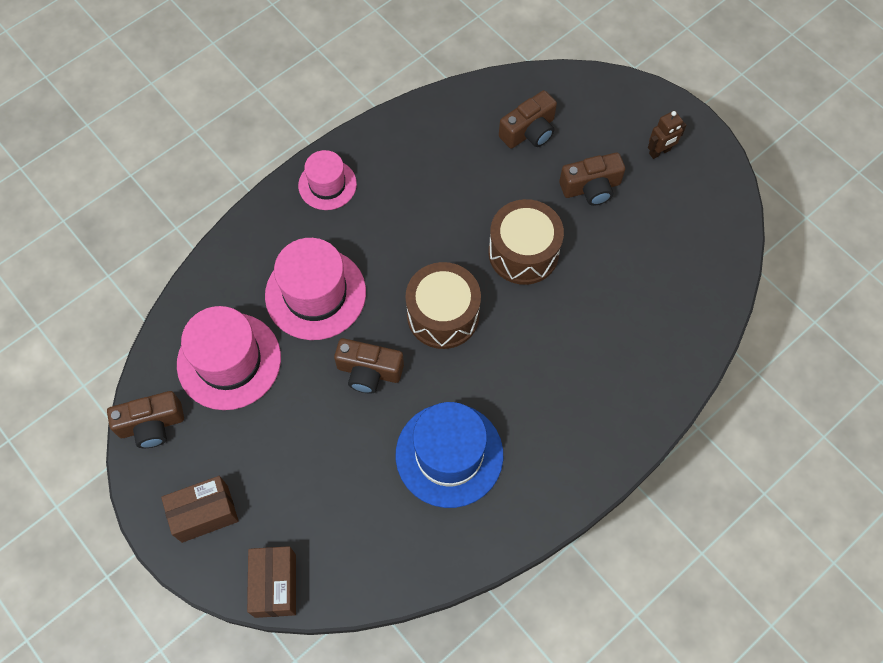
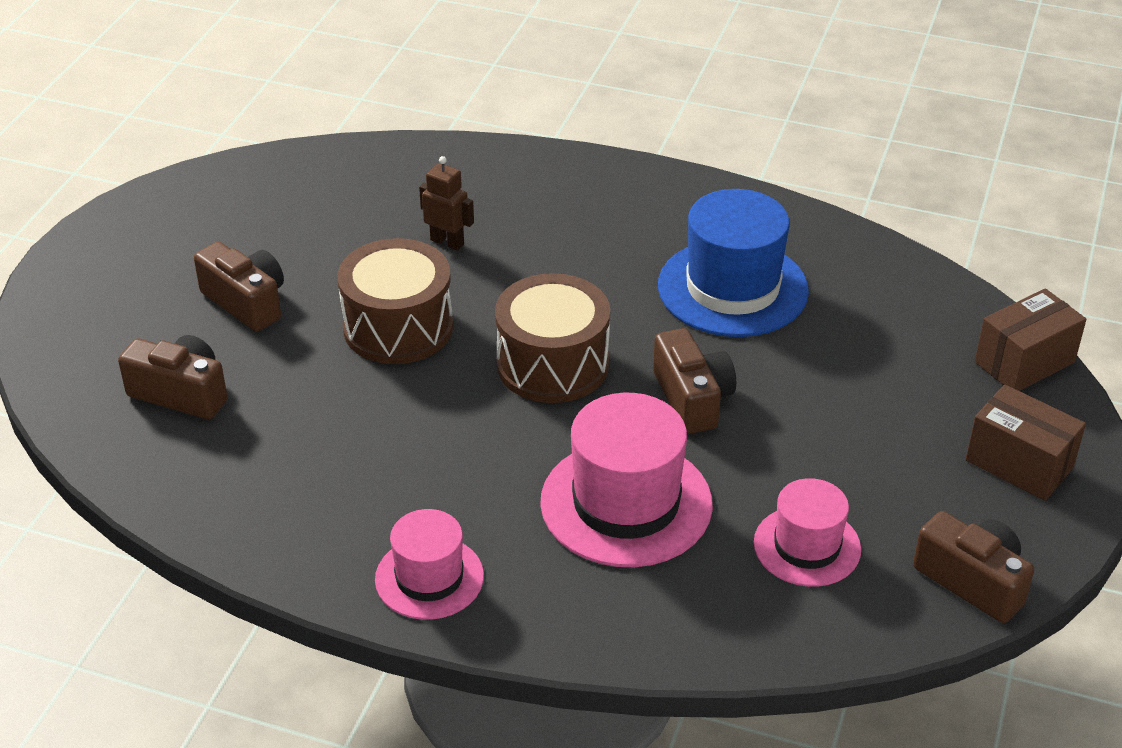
camera: 120 degrees left, 25 degrees down
pink hat [177,306,281,410] -> pink hat [754,478,861,587], size x0.61
brown robot [648,111,686,159] -> brown robot moved to [419,156,474,250]

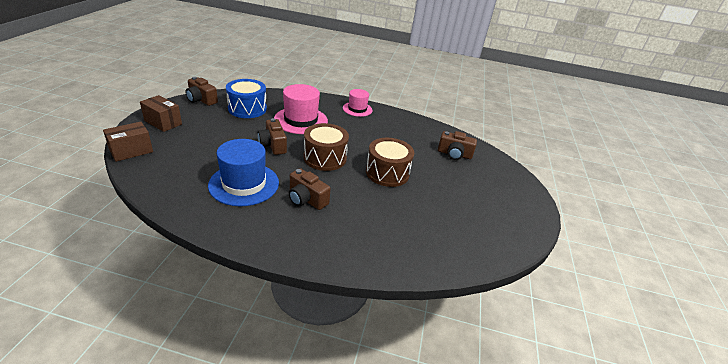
camera: 170 degrees right, 5 degrees down
brown camera [194,242,284,332] -> brown camera moved to [289,168,331,210]
brown robot [419,156,474,250] -> none
pink hat [754,478,861,587] -> blue drum [226,79,267,118]

